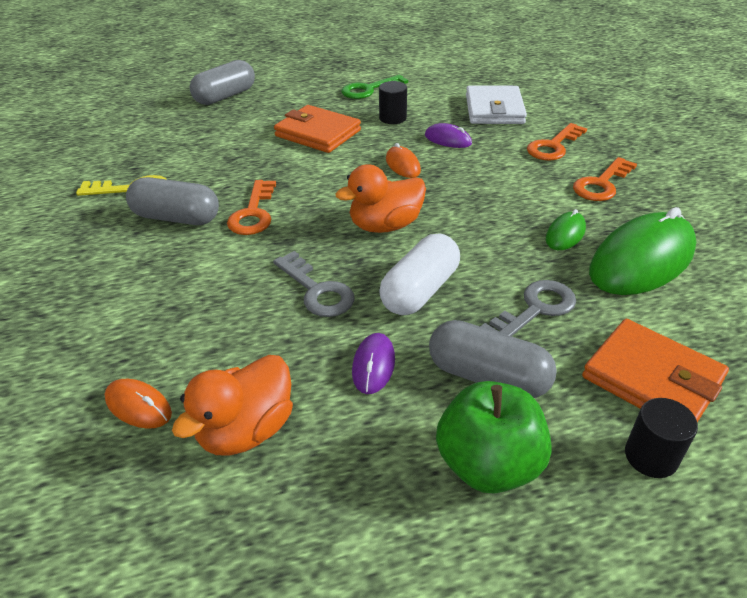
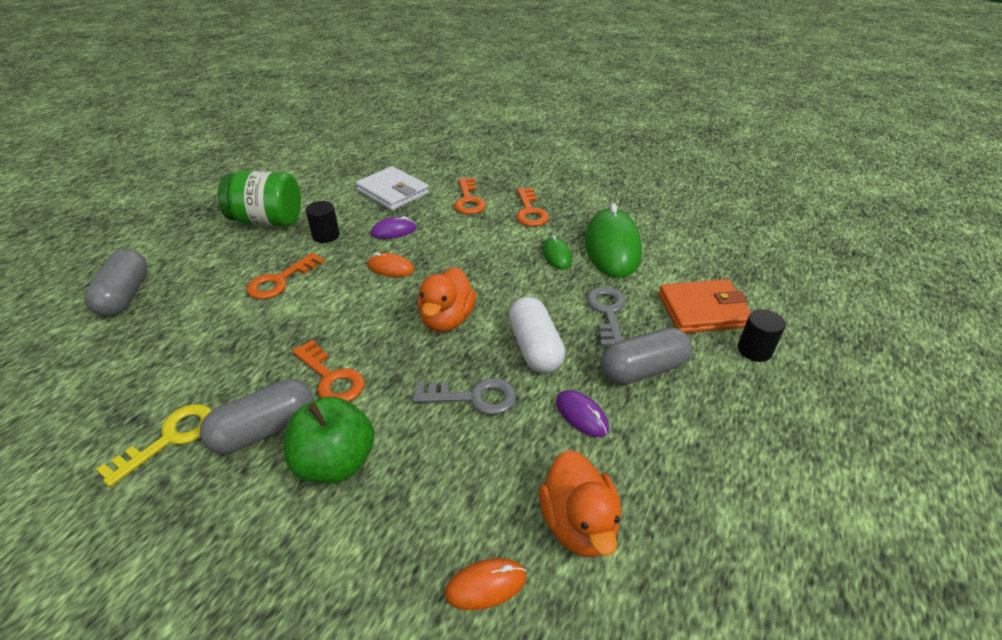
camera: 50 degrees left, 0 degrees up
orange wallet [274,105,361,153] -> orange key [246,253,325,299]
green key [341,75,408,99] -> green jar [218,171,301,227]
green apple [436,381,552,494] -> green apple moved to [284,396,375,483]

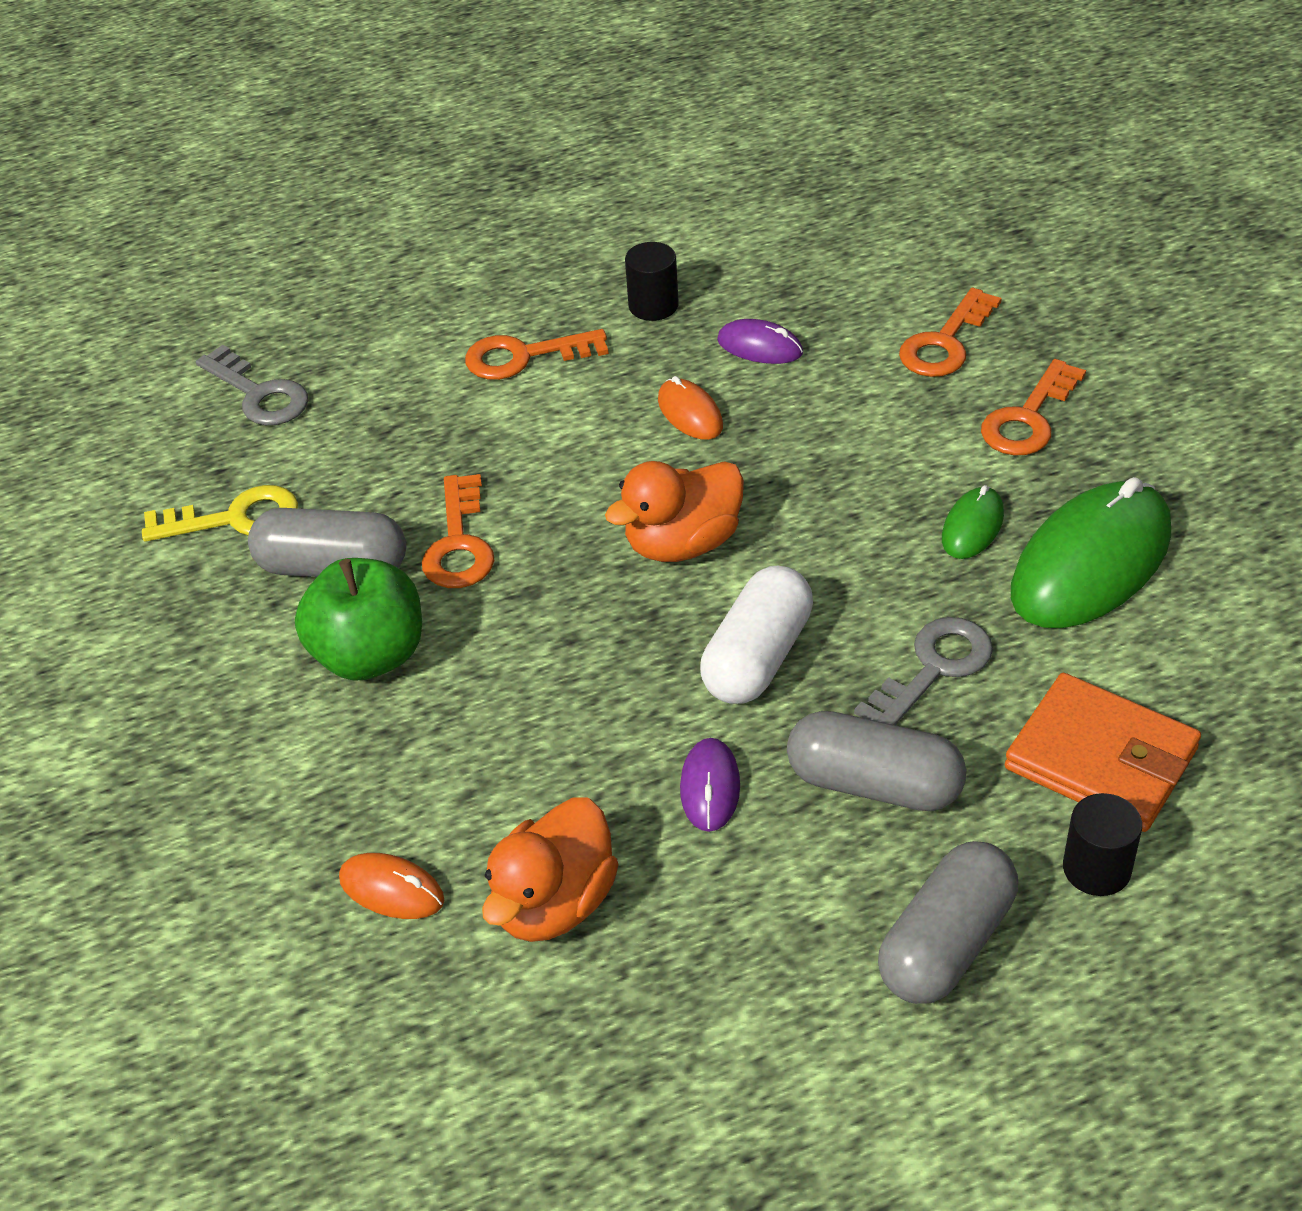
camera: 45 degrees right, 5 degrees up
grey capsule [84,249,148,316] -> grey capsule moved to [878,841,1018,1004]
green jar [218,171,301,227] -> none
white wallet [355,166,429,211] -> none
grey key [413,378,516,415] -> grey key moved to [196,345,308,425]

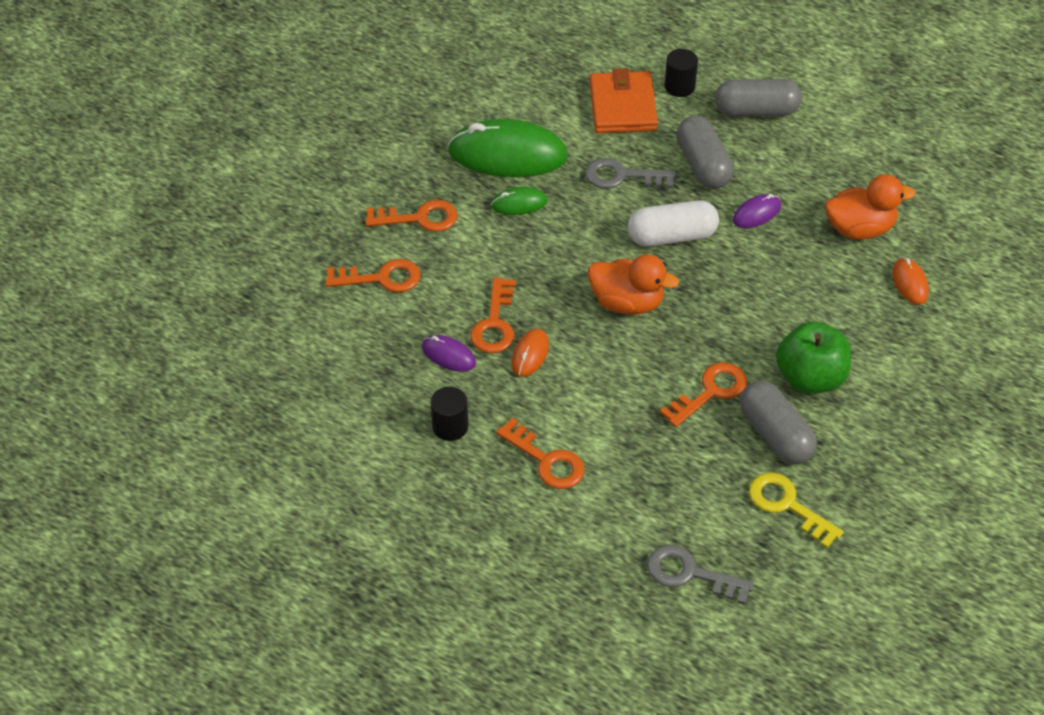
camera: 130 degrees left, 5 degrees up
grey key [196,345,308,425] -> grey key turned 75 degrees counterclockwise [647,545,754,605]
purple mouse [717,319,803,364] -> purple mouse turned 45 degrees counterclockwise [422,335,476,372]
none -> orange key [470,277,516,353]

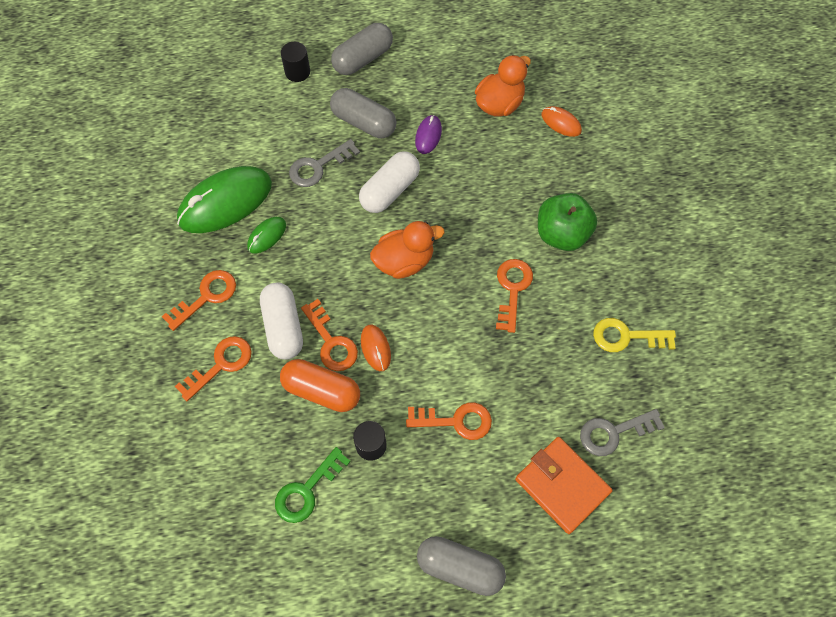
camera: 40 degrees left, 15 degrees up
purple mouse [422,335,476,372] -> orange capsule [280,359,360,412]
orange wallet [590,68,658,133] -> orange wallet moved to [515,437,613,534]
grey capsule [740,381,817,464] -> grey capsule moved to [417,536,506,596]
none -> white capsule [260,283,303,360]
none -> green key [275,447,351,523]

